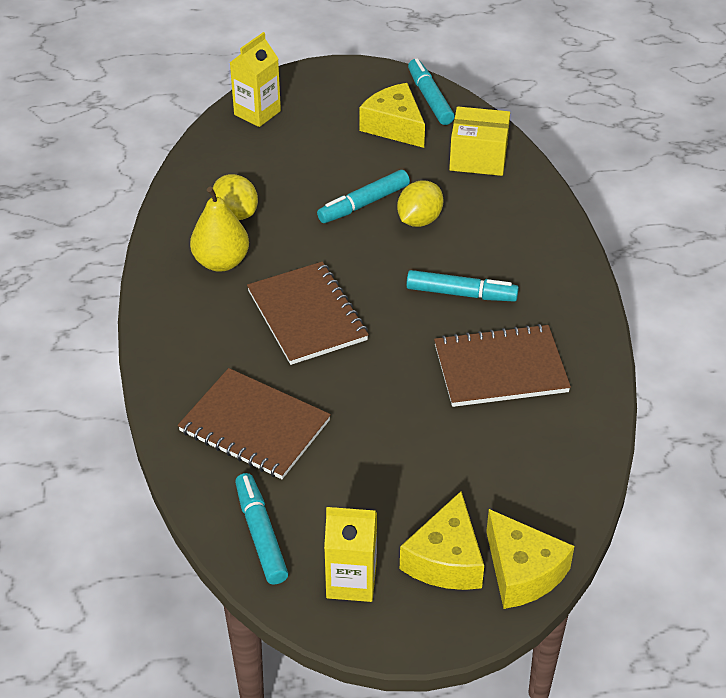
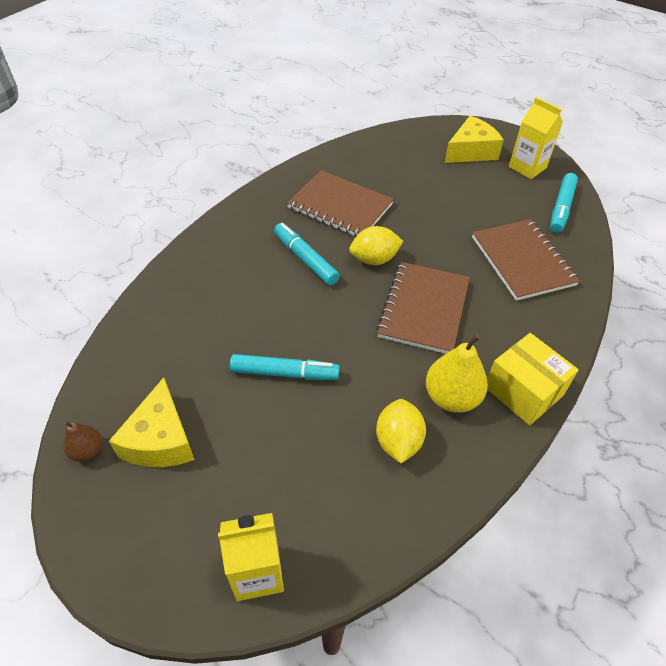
camera: 140 degrees left, 5 degrees up
yellow lemon [397,180,443,227] -> yellow lemon moved to [349,226,403,265]
turquoise marker [408,58,455,125] -> brown pear [63,421,102,462]
yellow box [449,107,510,176] -> yellow box moved to [487,333,579,425]
yellow cheese [486,509,574,609] -> none

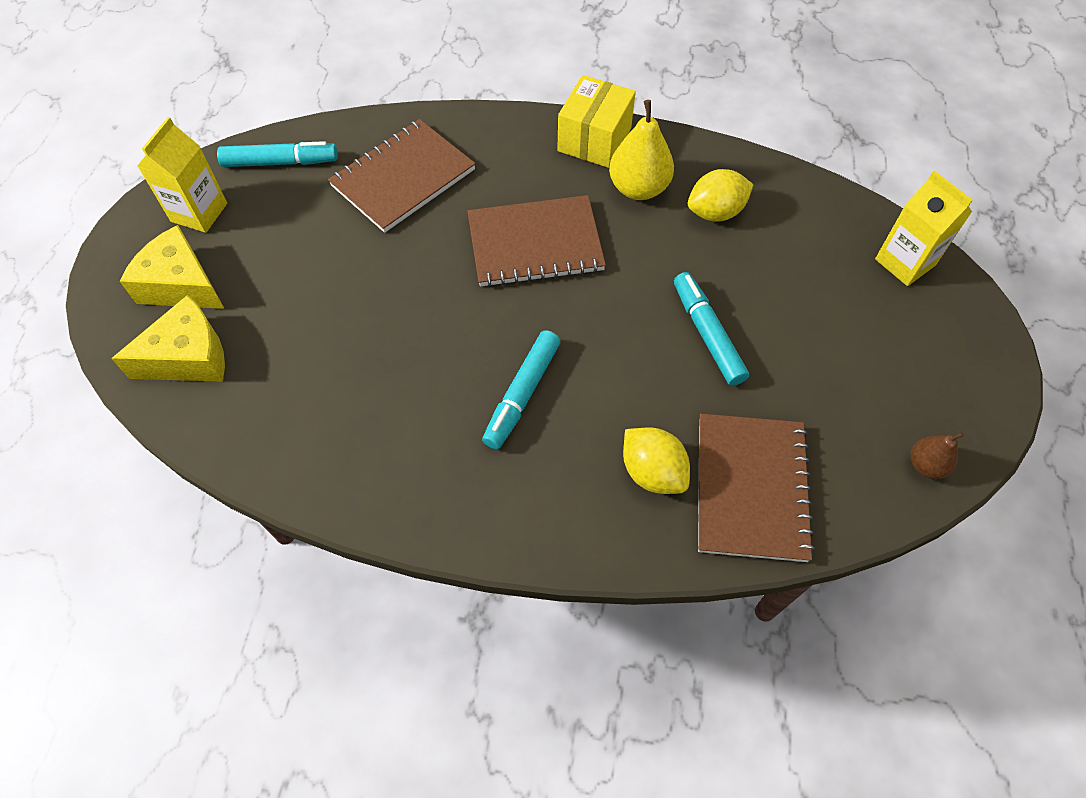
camera: 115 degrees left, 10 degrees up
yellow cheese [109,377,195,467] -> yellow cheese moved to [111,295,225,382]
brown notebook [287,170,394,237] -> brown notebook moved to [698,413,815,562]
yellow lemon [349,226,403,265] -> yellow lemon moved to [623,427,690,494]

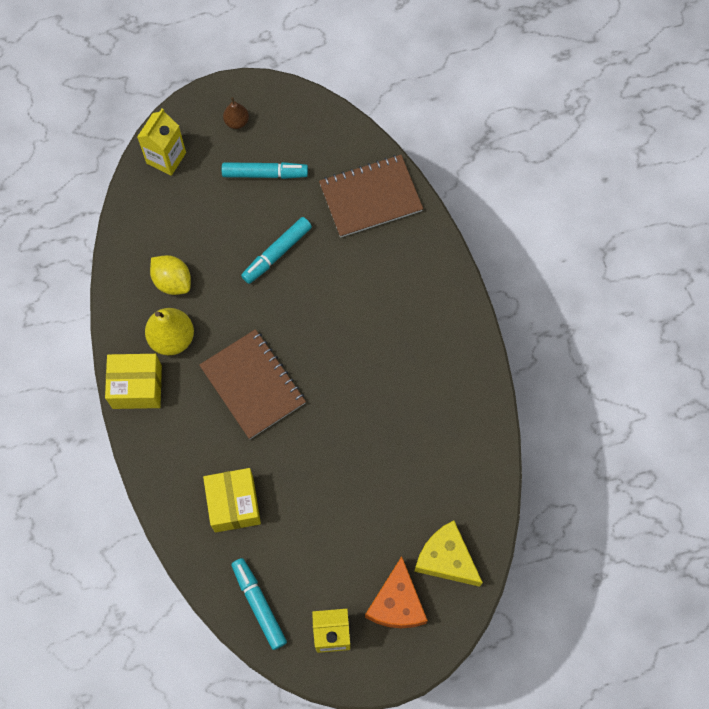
camera: 115 degrees left, 10 degrees up
yellow cheese [120,225,225,309] -> orange cheese [365,556,428,628]
brown notebook [328,119,476,233] -> yellow box [203,468,261,533]
turquoise marker [482,330,561,449] -> turquoise marker moved to [222,162,308,179]
yellow lemon [623,427,690,494] -> none
brown pear [911,432,964,479] -> brown pear moved to [223,97,249,129]

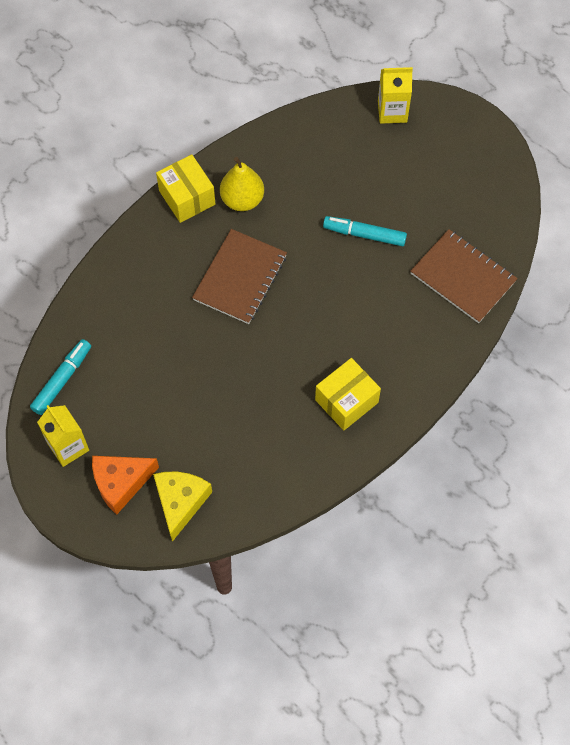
camera: 60 degrees right, 5 degrees down
yellow lemon [150,255,191,295] -> none
yellow box [203,468,261,533] -> yellow box moved to [315,358,381,430]
turquoise marker [222,162,308,179] -> none
brown pear [223,97,249,129] -> none

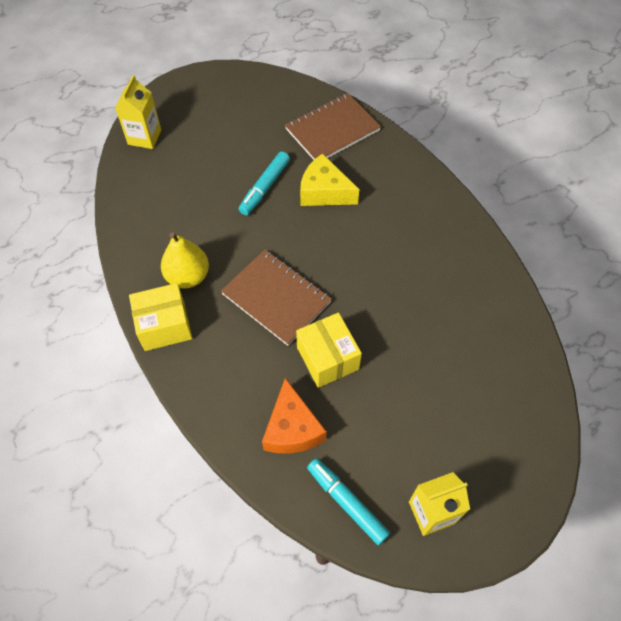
camera: 75 degrees left, 5 degrees down
orange cheese [92,456,159,515] -> orange cheese moved to [262,378,327,454]
yellow cheese [153,472,212,542] -> yellow cheese moved to [300,153,359,206]
yellow box [315,358,381,430] -> yellow box moved to [296,312,362,388]

